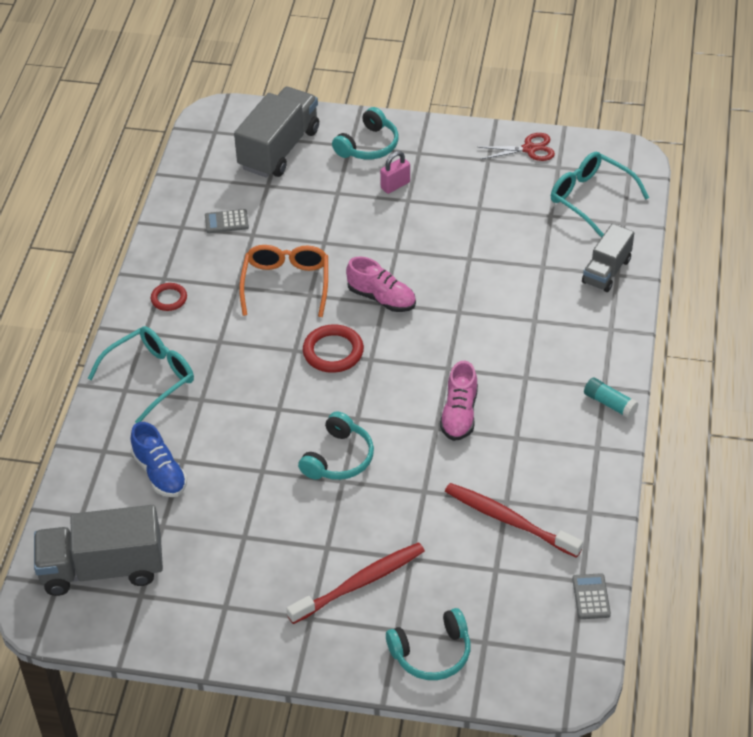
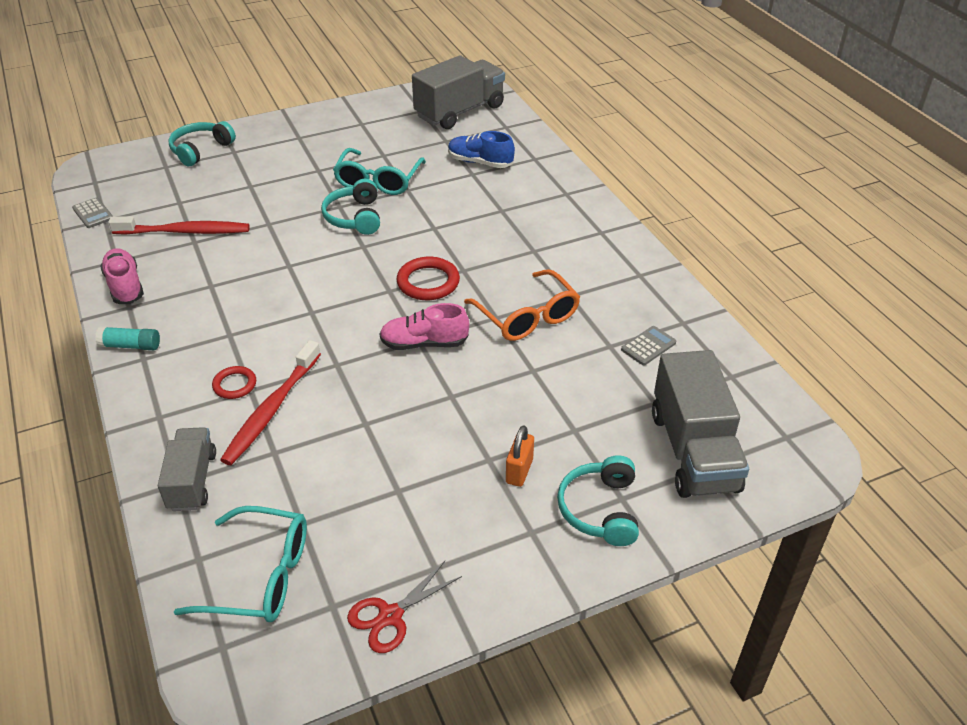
camera: 145 degrees right, 5 degrees down
turquoise glasses [88,326,194,423] -> turquoise glasses moved to [333,148,426,195]
red ring [151,283,187,311] -> red ring moved to [212,366,256,399]
red toothbrush [287,542,425,624] -> red toothbrush moved to [220,340,321,465]
pink padlock [380,151,410,194] -> orange padlock [506,425,534,487]
pink shoe [440,361,478,441] -> pink shoe moved to [100,248,144,304]

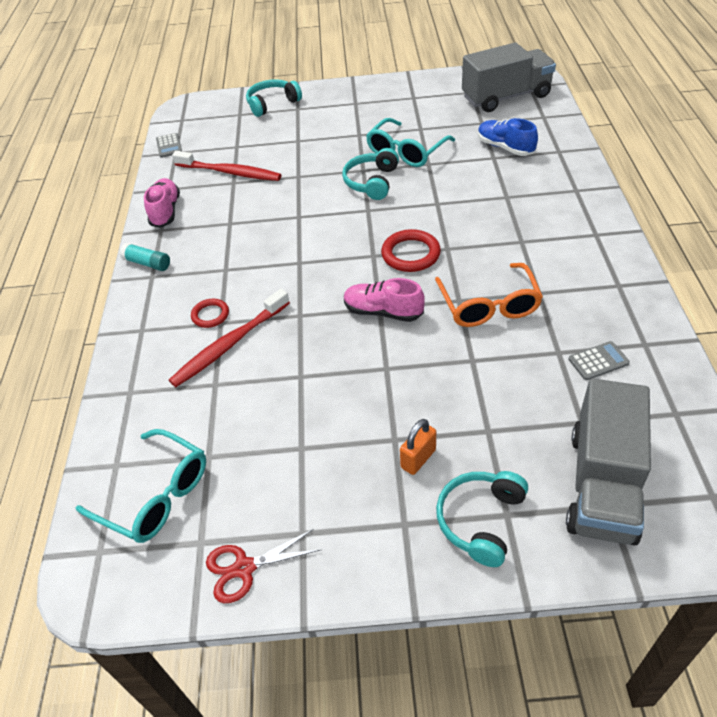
camera: 25 degrees right, 5 degrees up
grey truck [158,427,216,511] -> none

